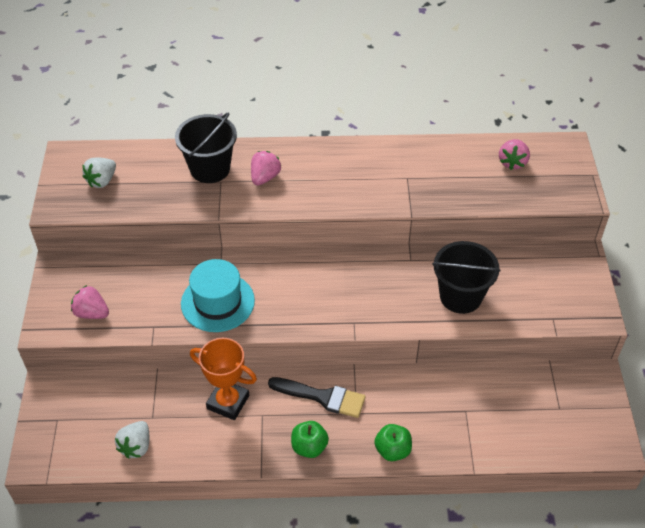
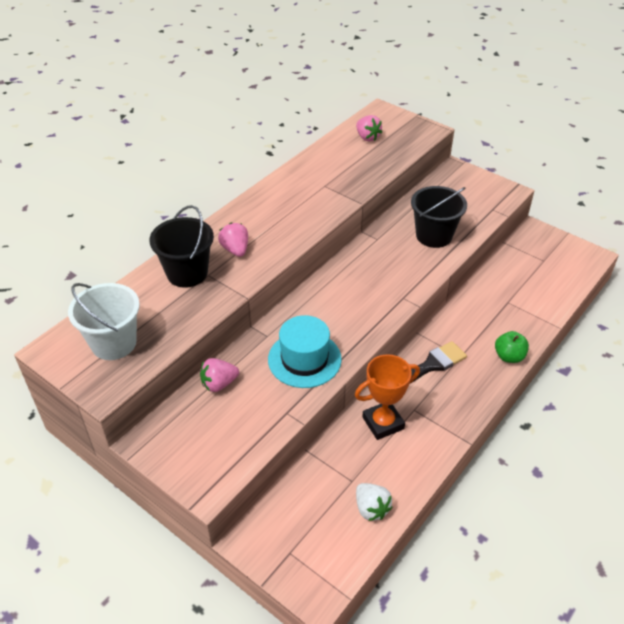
camera: 50 degrees left, 5 degrees down
pink strawberry [71,285,109,319] -> pink strawberry moved to [200,358,239,392]
white strawberry [82,158,116,188] -> white bucket [68,283,140,360]
green apple [291,421,329,458] -> none

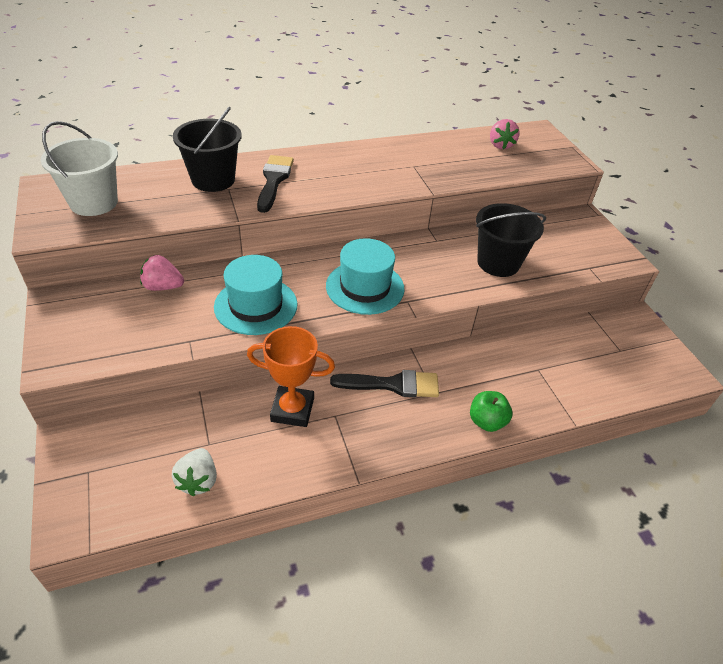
camera: 30 degrees right, 0 degrees up
pink strawberry [218,223,248,257] -> black brush [257,155,294,213]
none -> turquoise hat [326,238,405,315]

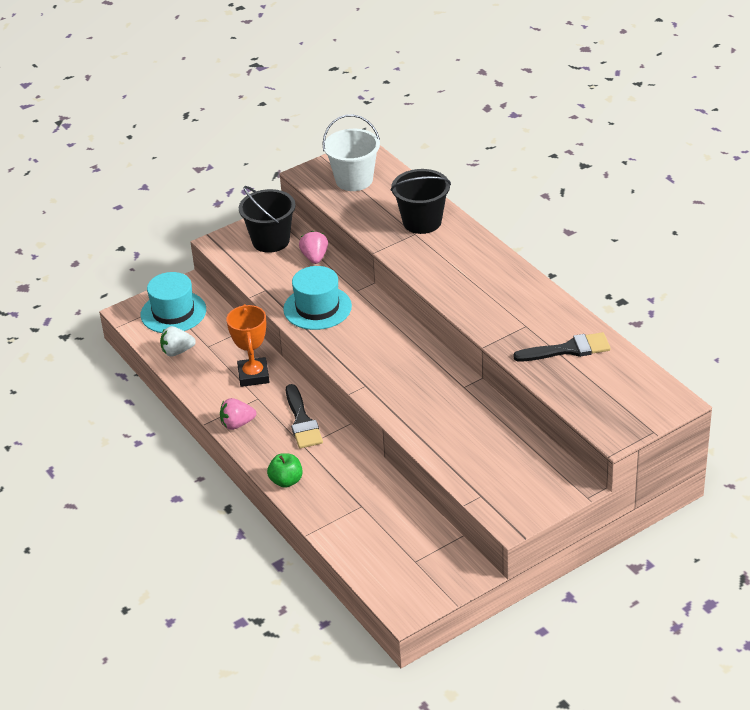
camera: 80 degrees right, 5 degrees down
black brush [257,155,294,213] -> black brush moved to [513,332,611,361]
turquoise hat [326,238,405,315] -> turquoise hat moved to [141,272,206,333]
black bucket [476,203,546,277] -> black bucket moved to [239,186,296,253]
pink strawberry [490,119,520,150] -> pink strawberry moved to [220,398,256,430]

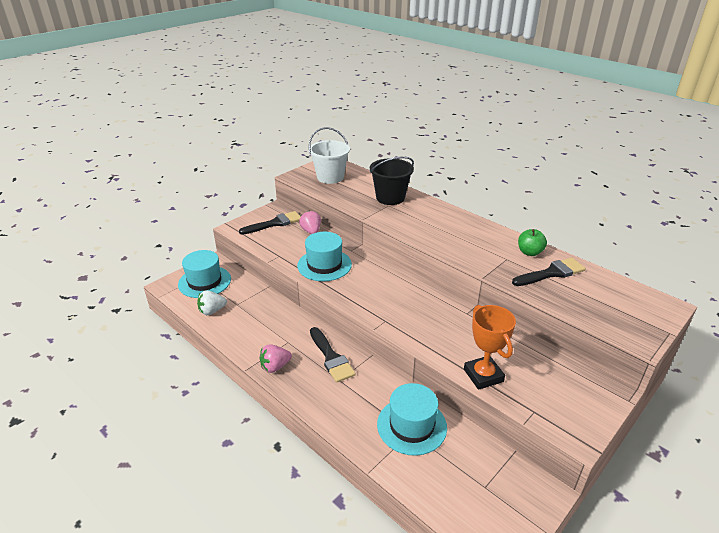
camera: 15 degrees left, 5 degrees down
orange trophy [226,304,269,387] -> orange trophy moved to [464,305,516,390]
black bucket [239,186,296,253] -> black brush [239,211,301,235]
green apple [267,453,303,488] -> green apple moved to [518,229,547,256]
none -> turquoise hat [377,383,447,456]

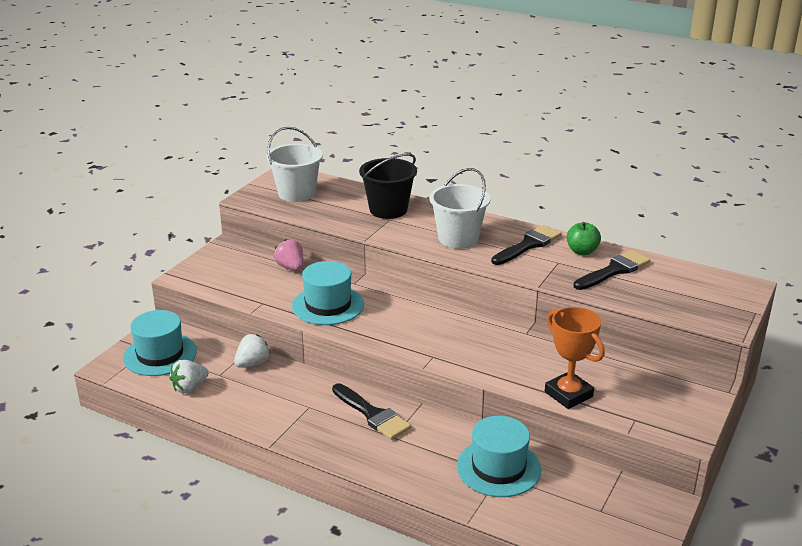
camera: 15 degrees left, 5 degrees down
black brush [239,211,301,235] -> black brush moved to [491,225,562,265]
pink strawberry [260,344,292,373] -> none
none -> white strawberry [234,334,270,368]
none -> white bucket [429,168,490,249]

